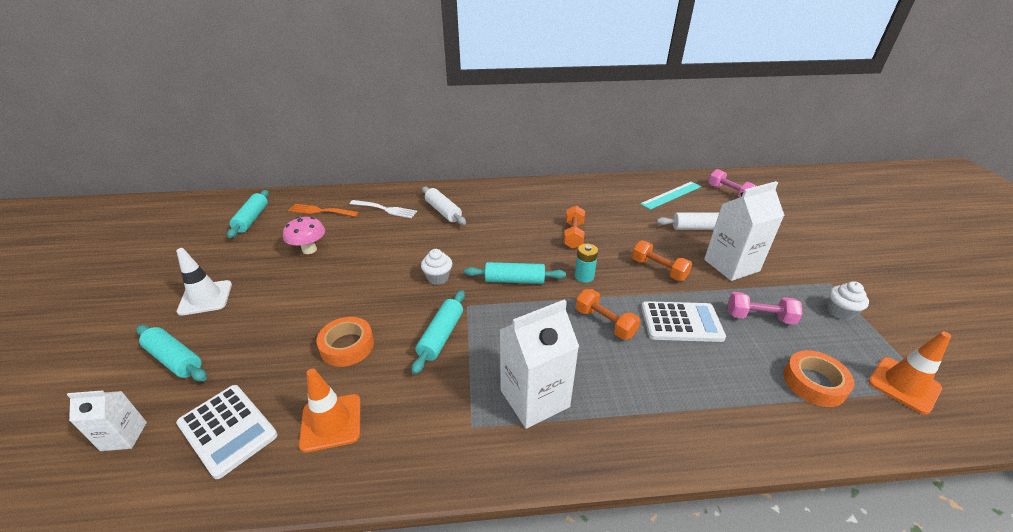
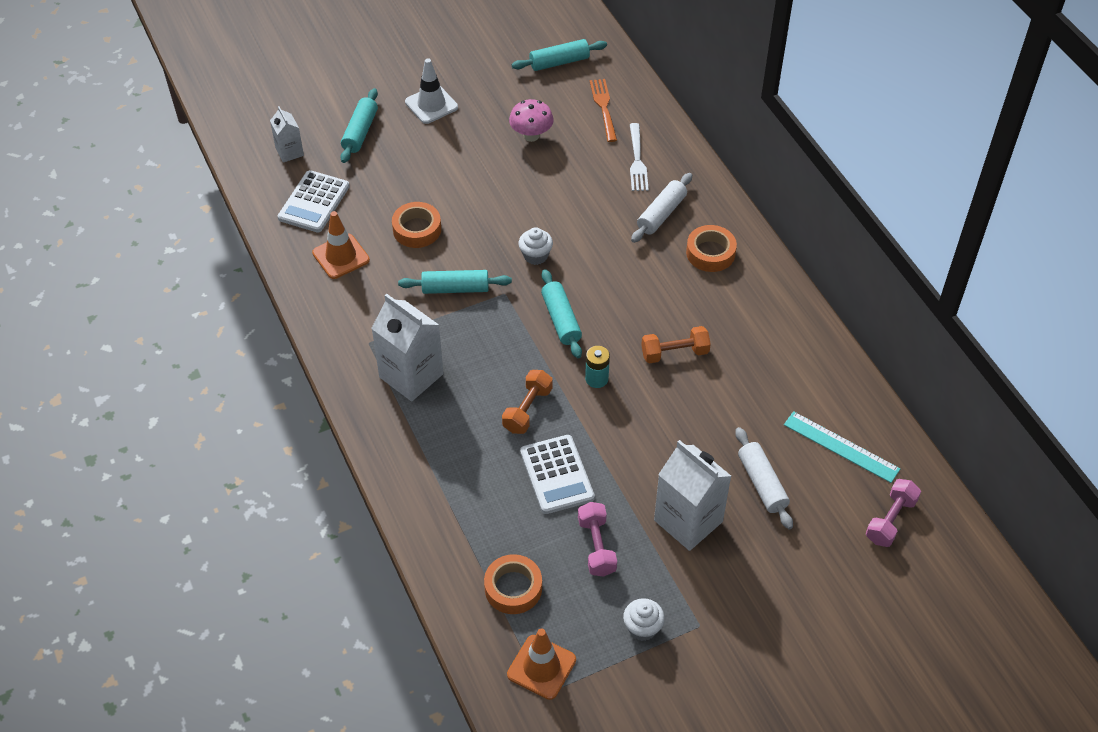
camera: 70 degrees right, 15 degrees up
orange dumbbell [632,241,692,281] -> none
none -> orange tape [686,225,737,272]

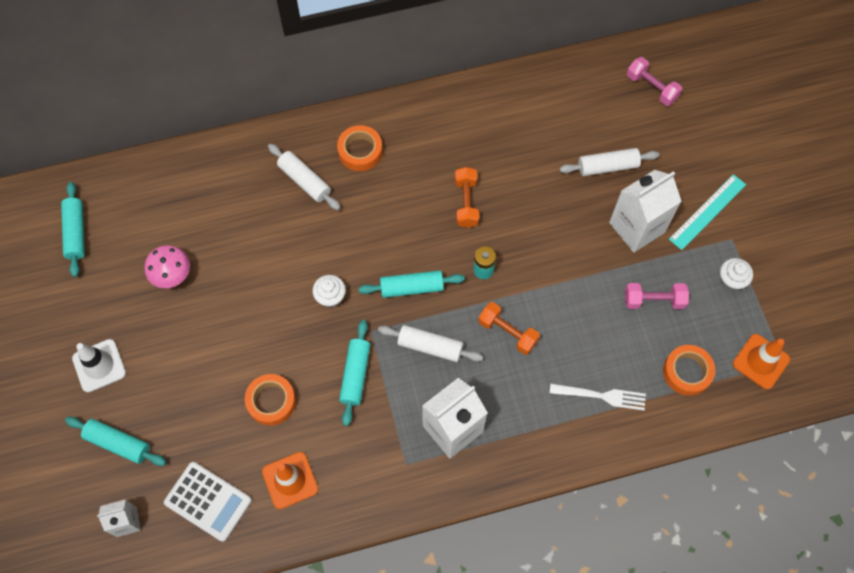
camera: 80 degrees left, 15 degrees up
white calculator [520,435,595,514] -> none
orange fork [590,79,617,142] -> none
white fork [630,123,649,191] -> white fork moved to [550,383,646,411]
turquoise ruler [784,411,900,483] -> turquoise ruler moved to [669,174,746,250]
none -> white rolling pin [378,325,483,362]

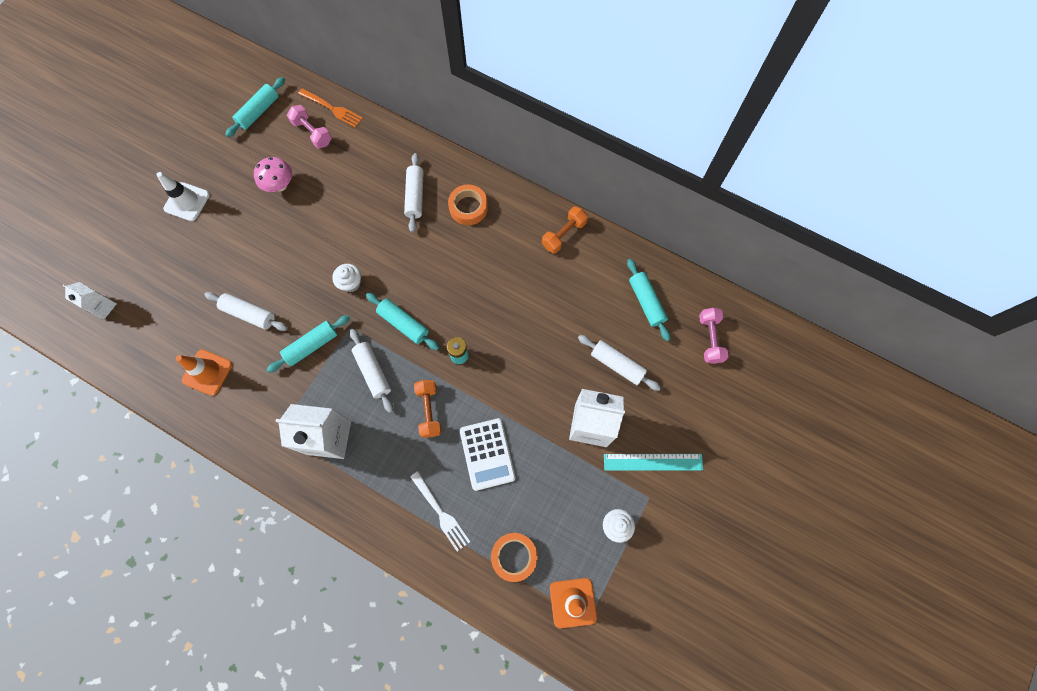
camera: 45 degrees right, 5 degrees up
turquoise rolling pin [65,417,166,466] -> turquoise rolling pin moved to [627,259,670,341]
white calculator [164,462,252,542] -> white calculator moved to [460,418,516,491]
orange tape [245,374,296,426] -> white rolling pin [204,292,288,331]
orange dumbbell [455,167,479,228] -> orange dumbbell moved to [542,206,588,253]
pink dumbbell [625,283,689,309] -> pink dumbbell moved to [287,105,332,148]
none -> orange fork [298,88,363,128]

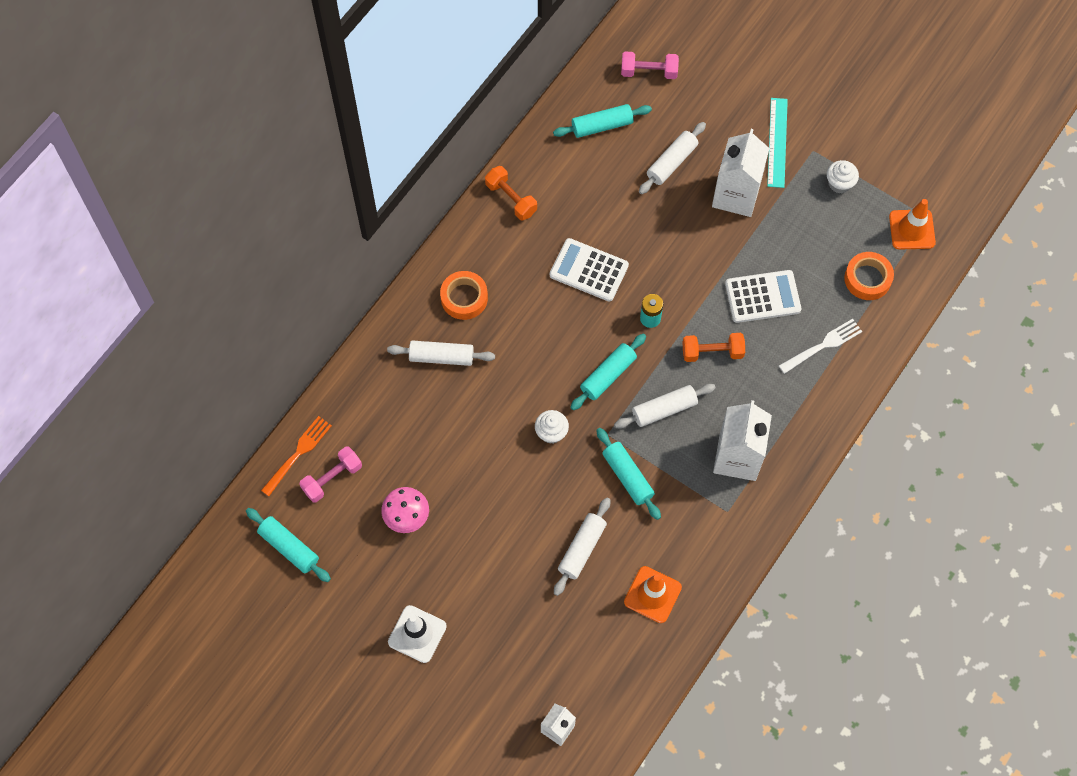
camera: 85 degrees left, 5 degrees down
none -> white calculator [550,238,629,302]

